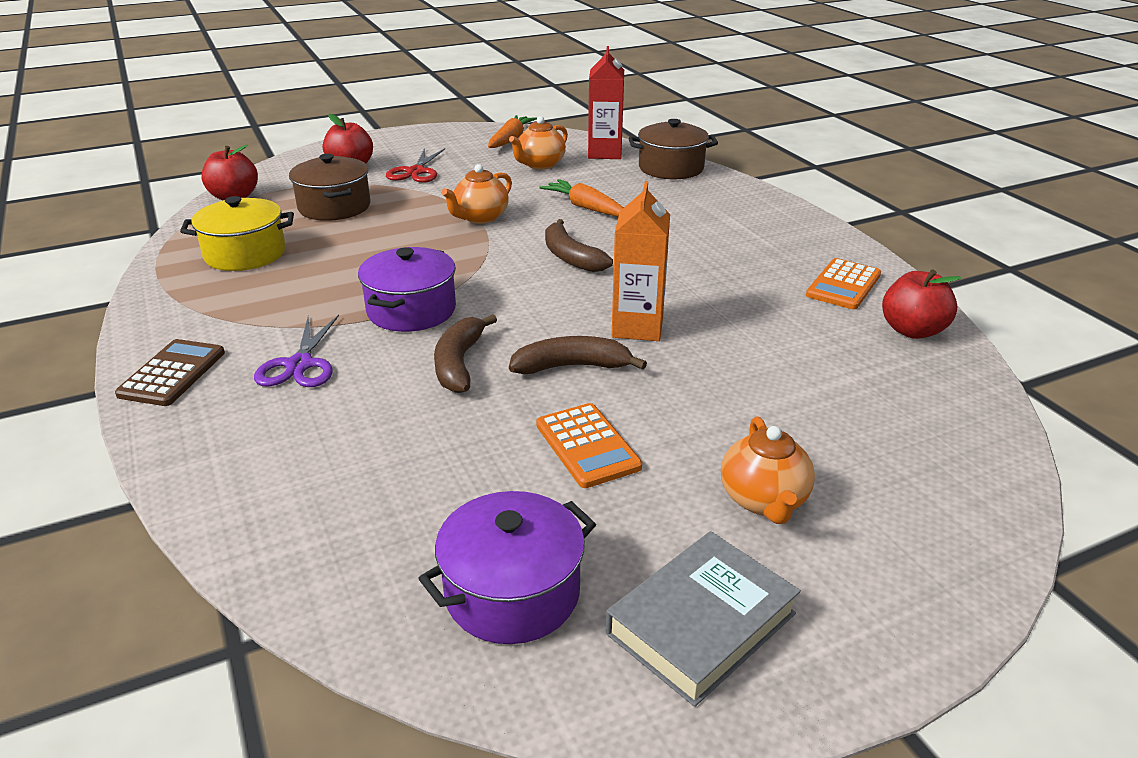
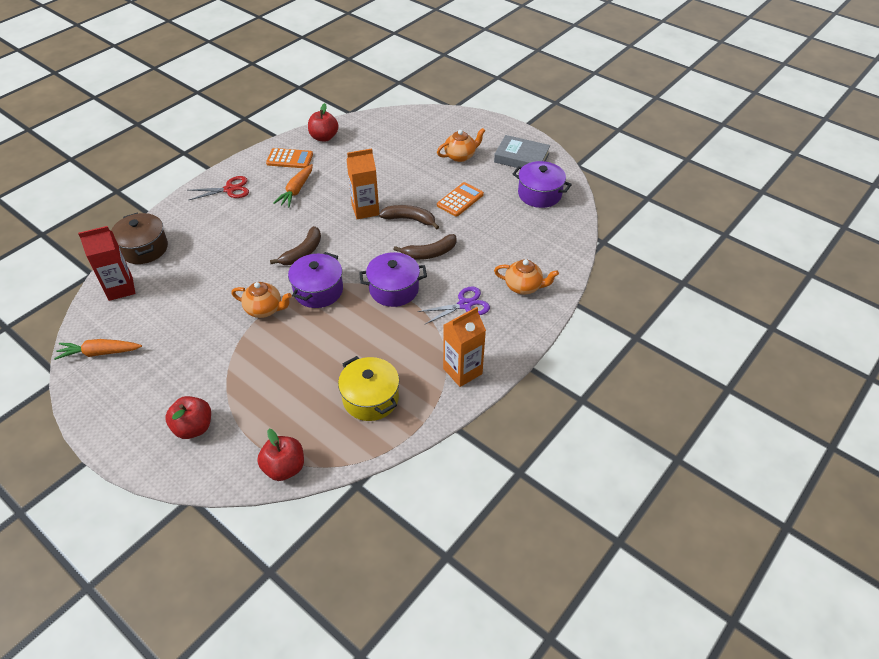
camera: 115 degrees left, 15 degrees up
brown calculator [115,339,225,406] -> none
brown pot [289,154,370,221] -> none
red scissors [386,148,445,183] -> red scissors moved to [189,176,249,200]
orange teapot [509,116,568,169] -> orange teapot moved to [494,259,559,295]
brown banana [509,336,647,374] -> brown banana turned 135 degrees clockwise [379,205,439,230]
orange carrot [539,179,624,217] -> orange carrot moved to [274,164,313,207]
none -> purple pot [288,252,343,308]
none -> orange carton [443,307,486,387]

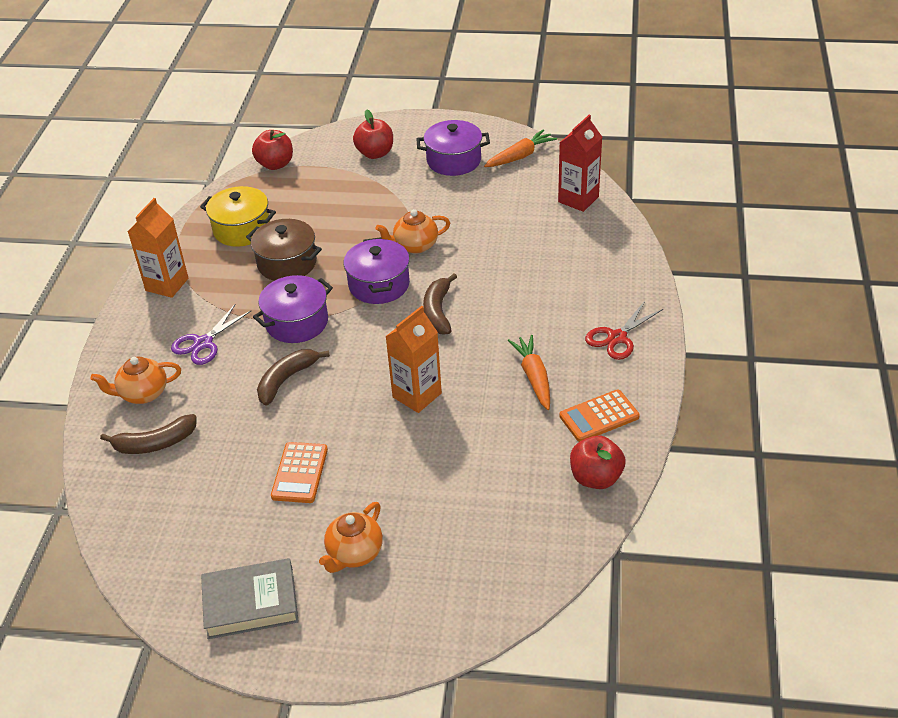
camera: 150 degrees right, 5 degrees down
brown pot [111,213,168,264] -> brown pot moved to [246,219,322,281]
brown banana [379,205,439,230] -> brown banana moved to [100,414,197,454]
purple pot [513,161,572,208] -> purple pot moved to [416,120,490,176]

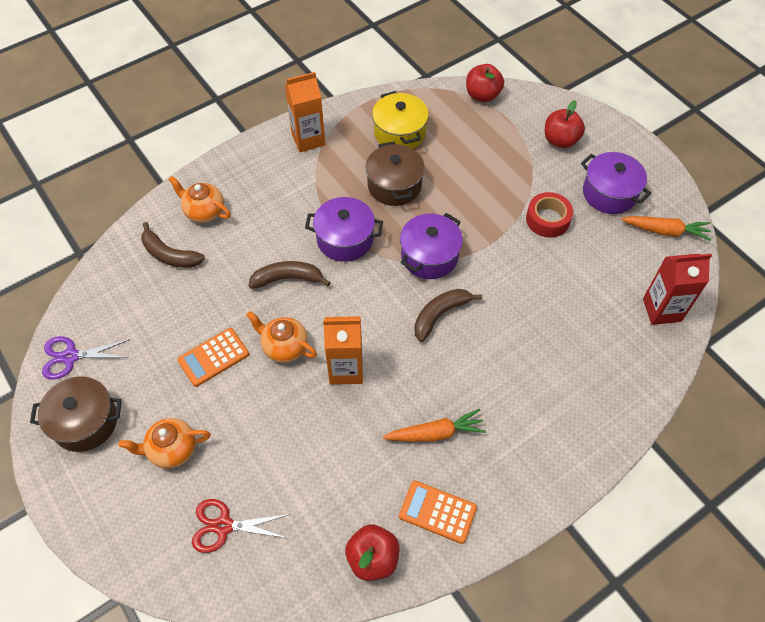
camera: 45 degrees right, 15 degrees up
purple scissors [171,304,251,365] -> purple scissors moved to [42,336,130,380]
grey book [201,558,299,639] -> brown pot [30,376,122,452]
orange teapot [376,209,450,254] -> orange teapot moved to [246,311,317,363]
orange carrot [508,335,550,410] -> orange carrot turned 45 degrees clockwise [383,409,486,442]
red scissors [585,301,663,360] -> red scissors moved to [192,499,290,553]
none -> red tape [526,192,573,238]

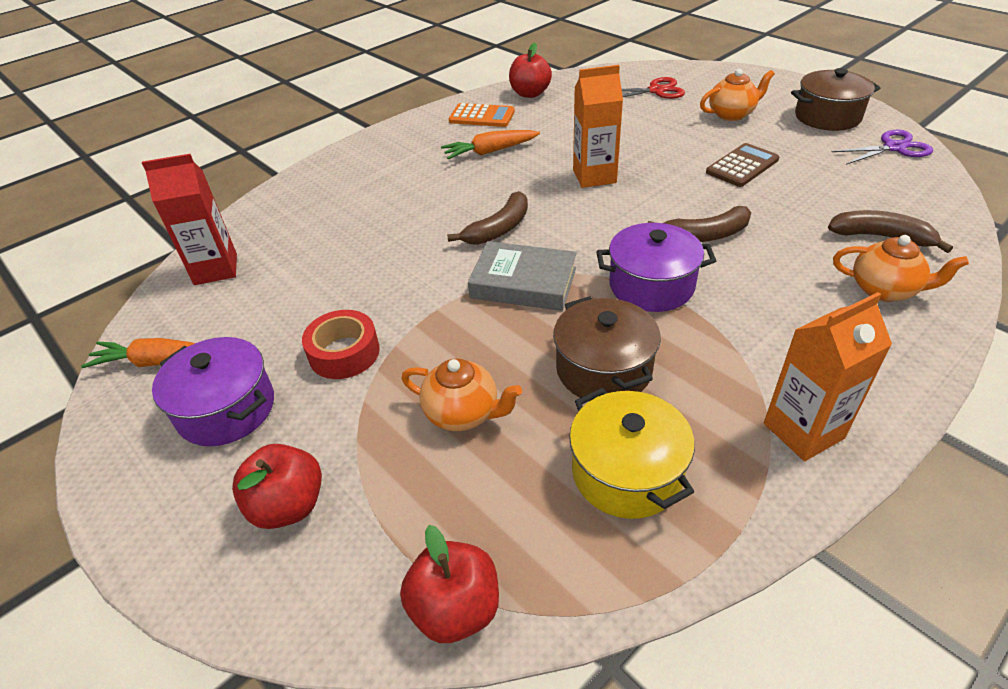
camera: 175 degrees right, 15 degrees down
orange calculator [177,328,249,387] -> brown calculator [706,143,779,187]
orange teapot [246,311,317,363] -> orange teapot moved to [401,358,522,431]
purple pot [400,213,463,279] -> grey book [468,241,577,311]

